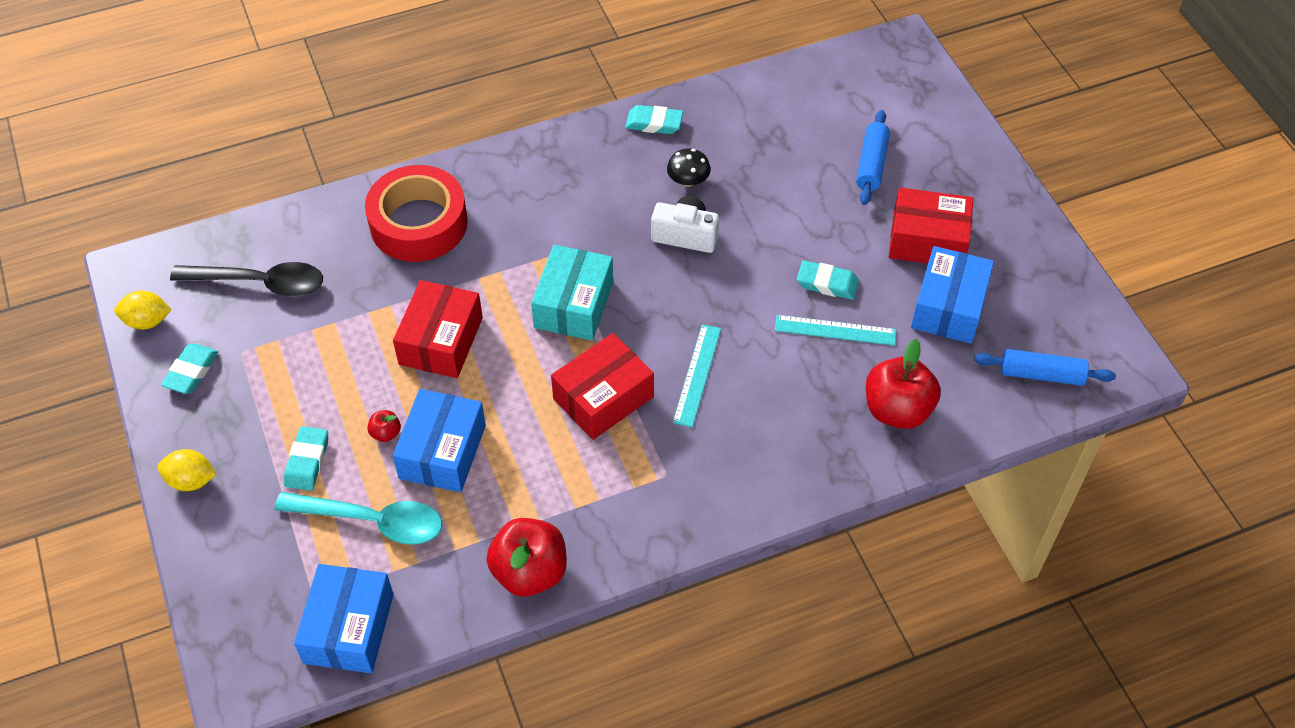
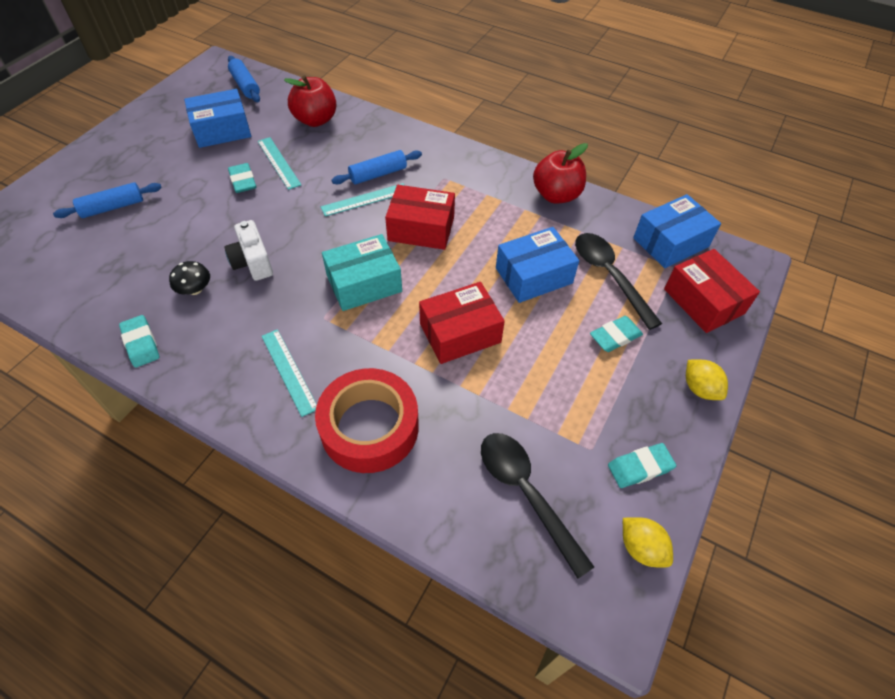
camera: 130 degrees left, 0 degrees up
turquoise spoon [274,492,442,545] -> black spoon [575,233,662,330]
red apple [367,410,401,442] -> none
red box [889,187,973,264] -> red box moved to [664,249,760,333]
none -> turquoise ruler [262,329,317,417]
none -> blue rolling pin [332,150,422,185]

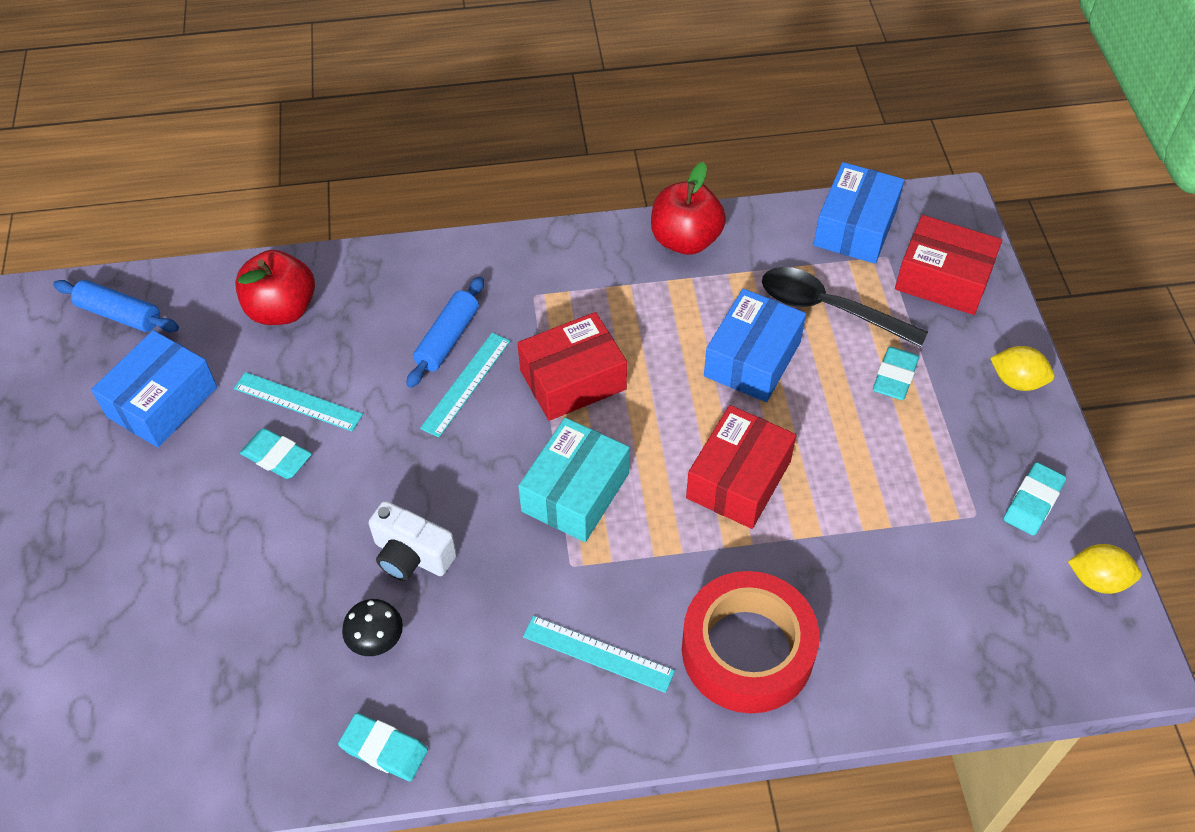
camera: 35 degrees left, 0 degrees up
blue rolling pin [53,182,162,218] -> none
black spoon [481,433,594,579] -> none

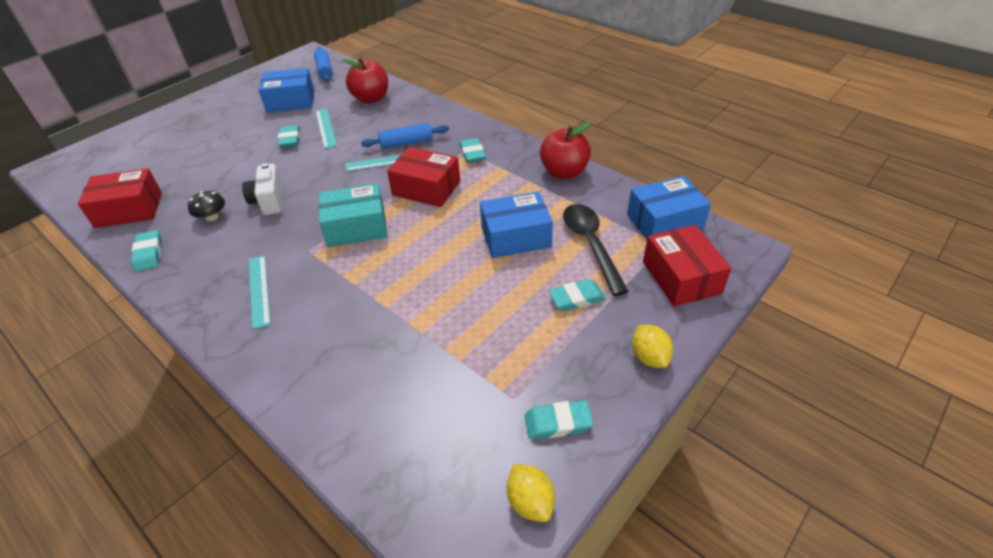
camera: 50 degrees right, 10 degrees down
red tape [682,571,819,713] -> none
red box [686,405,796,529] -> red box moved to [78,168,162,228]
none -> turquoise eraser [459,138,486,163]

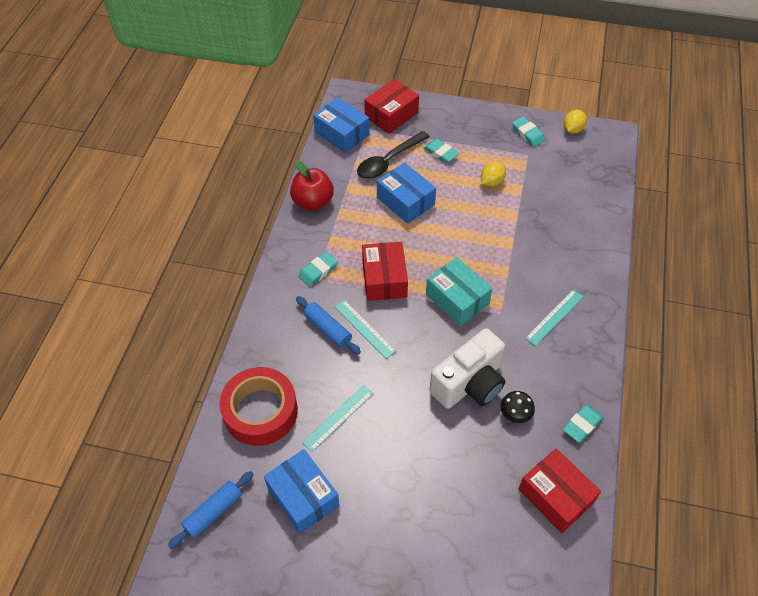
camera: 120 degrees left, 10 degrees up
white camera [242,163,283,215] -> white camera [430,328,505,409], size x1.62
turquoise eraser [278,125,300,148] -> none
red apple [342,58,388,104] -> red tape [219,367,298,446]
yellow lemon [632,325,673,368] -> yellow lemon moved to [481,162,506,187]

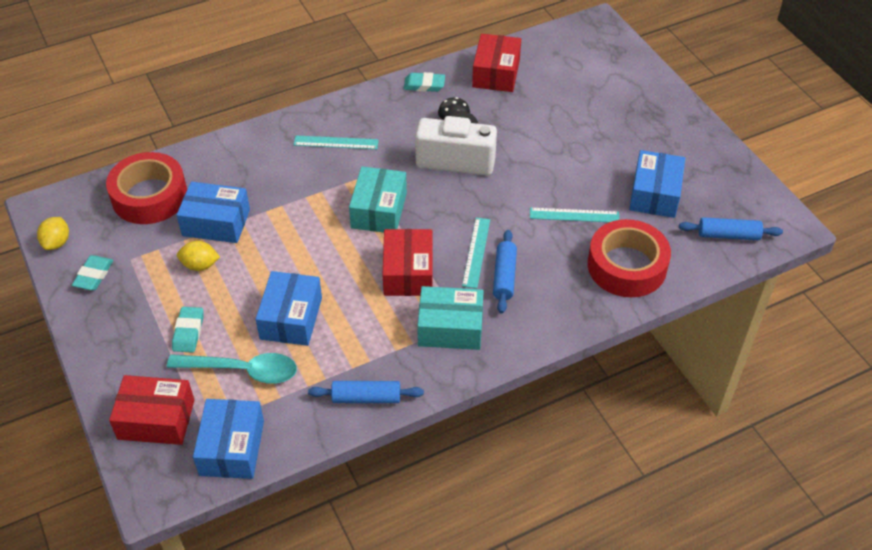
camera: 130 degrees left, 5 degrees down
red apple [290,160,334,211] -> blue rolling pin [308,381,424,403]
turquoise eraser [298,252,338,287] -> turquoise box [417,286,484,350]
black spoon [357,131,430,179] -> turquoise spoon [167,353,297,384]
red box [362,242,408,301] -> red box turned 45 degrees counterclockwise [383,229,433,296]
yellow lemon [564,110,587,134] -> yellow lemon turned 75 degrees counterclockwise [37,217,69,250]
none -> red tape [106,152,187,224]
none -> blue box [177,182,250,243]

